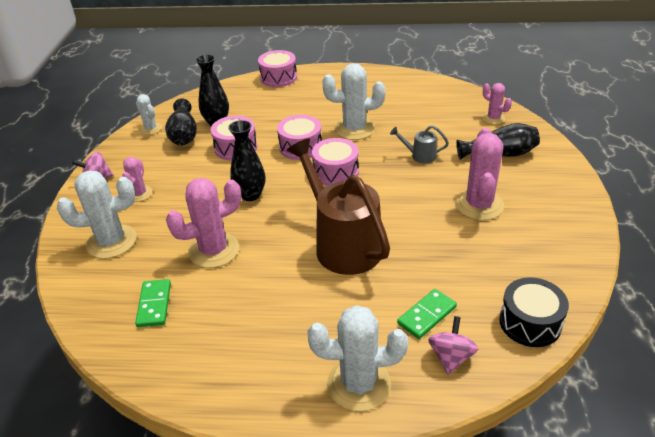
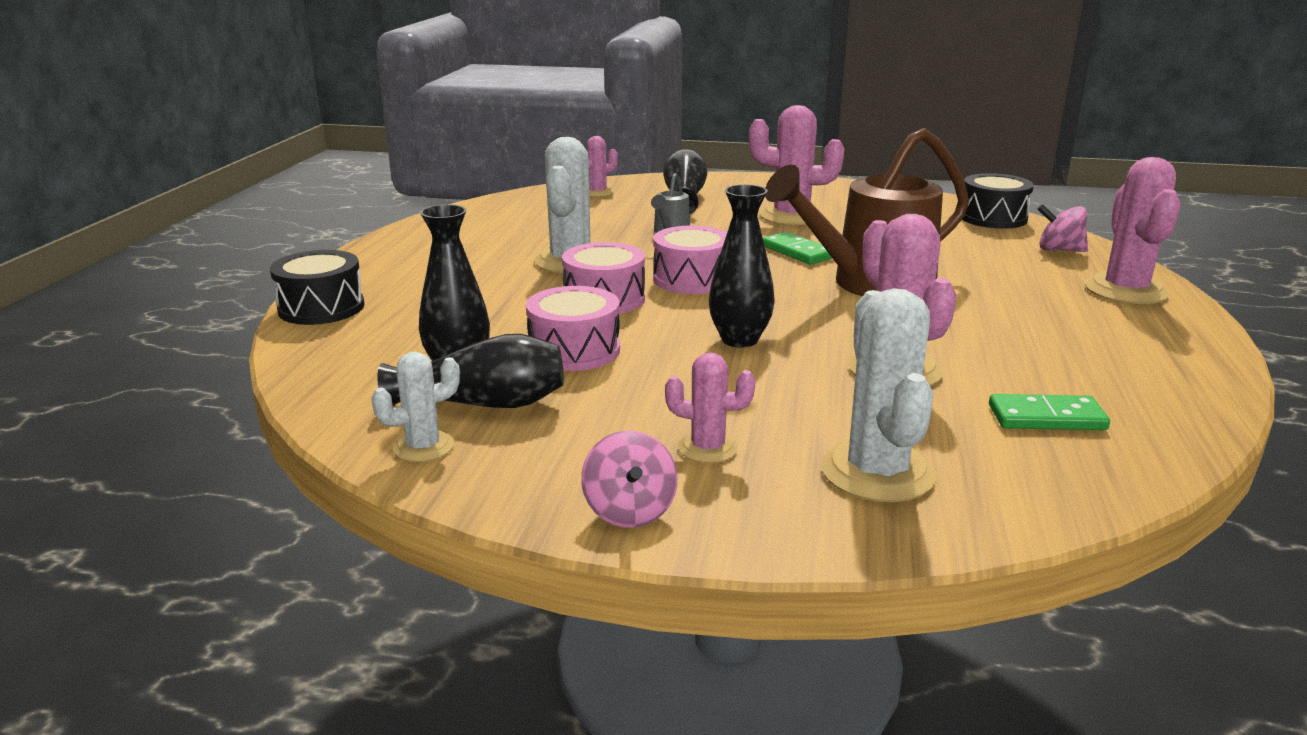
camera: 85 degrees left, 15 degrees down
pink drum [258,50,297,87] -> black drum [270,250,364,325]
white cactus [308,305,408,411] -> pink cactus [1084,157,1181,304]
green domino [397,289,457,339] -> green domino moved to [763,232,832,264]

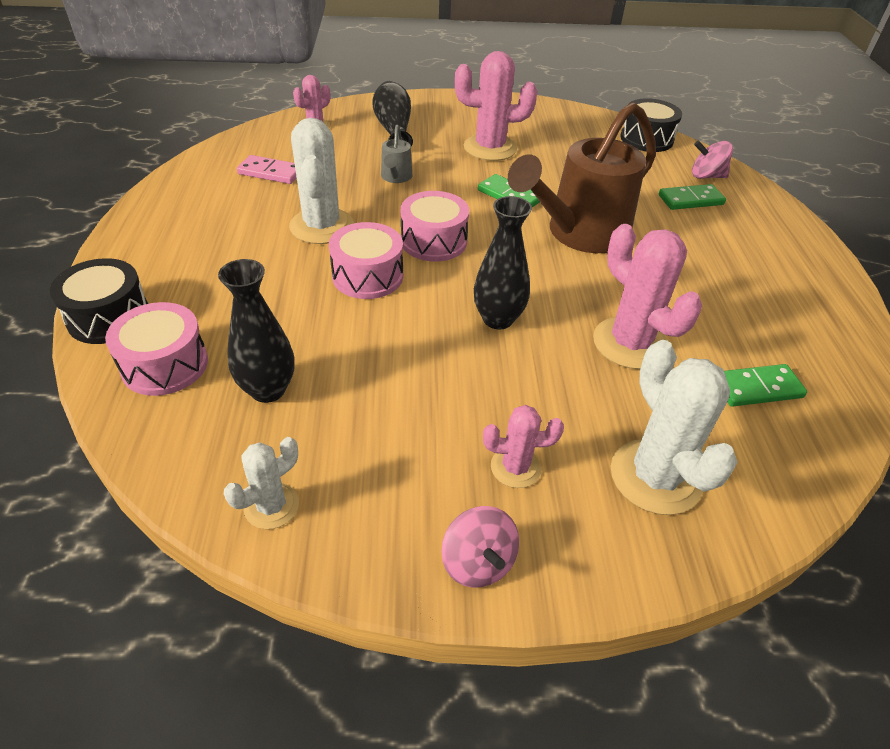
camera: 15 degrees left, 20 degrees up
black vase [378,334,564,408] -> none
pink drum [526,286,620,371] -> pink drum moved to [105,302,208,396]
pink cactus [1084,157,1181,304] -> none
none -> pink domino [237,155,297,184]
none -> green domino [659,184,726,210]

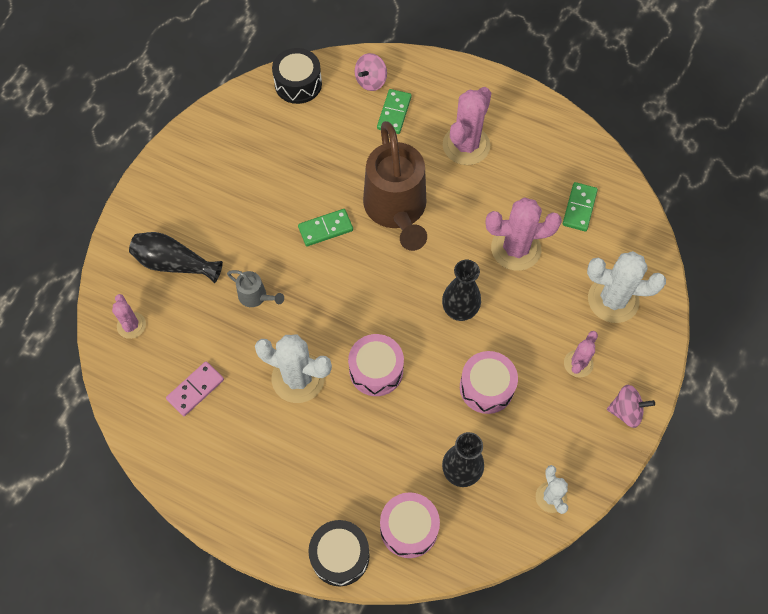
camera: 60 degrees left, 20 degrees up
pink drum [401,191,469,262] -> pink drum moved to [460,351,518,414]
pink cactus [455,51,537,161] -> pink cactus moved to [443,87,491,165]

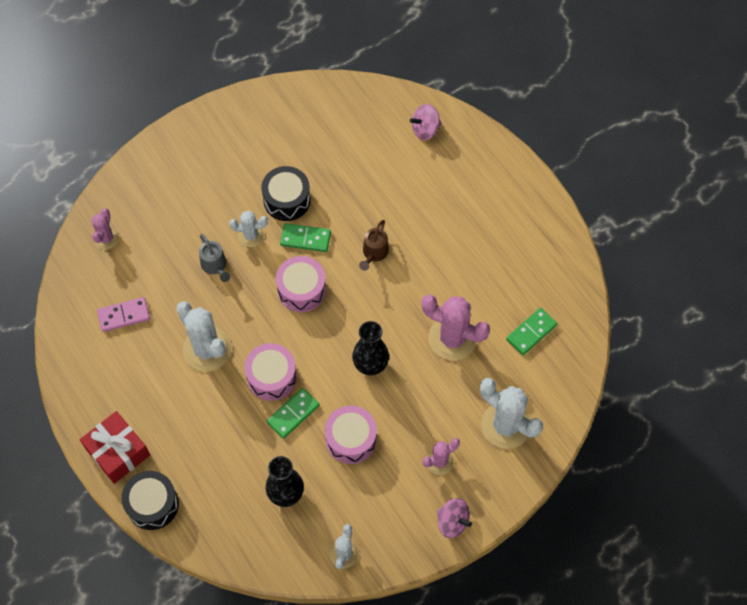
camera: 30 degrees right, 0 degrees up
black vase [129,232,223,283] -> none
black drum [272,48,322,104] -> black drum moved to [261,166,311,221]
brown watering can [363,121,427,251] -> brown watering can [359,220,389,271], size x0.43
green domino [377,89,412,134] -> green domino moved to [267,388,320,439]
pink drum [380,492,440,558] -> pink drum moved to [276,256,326,312]
pink cactus [443,87,491,165] -> none
none -> red gift [80,411,150,484]
none -> white cactus [229,211,268,247]

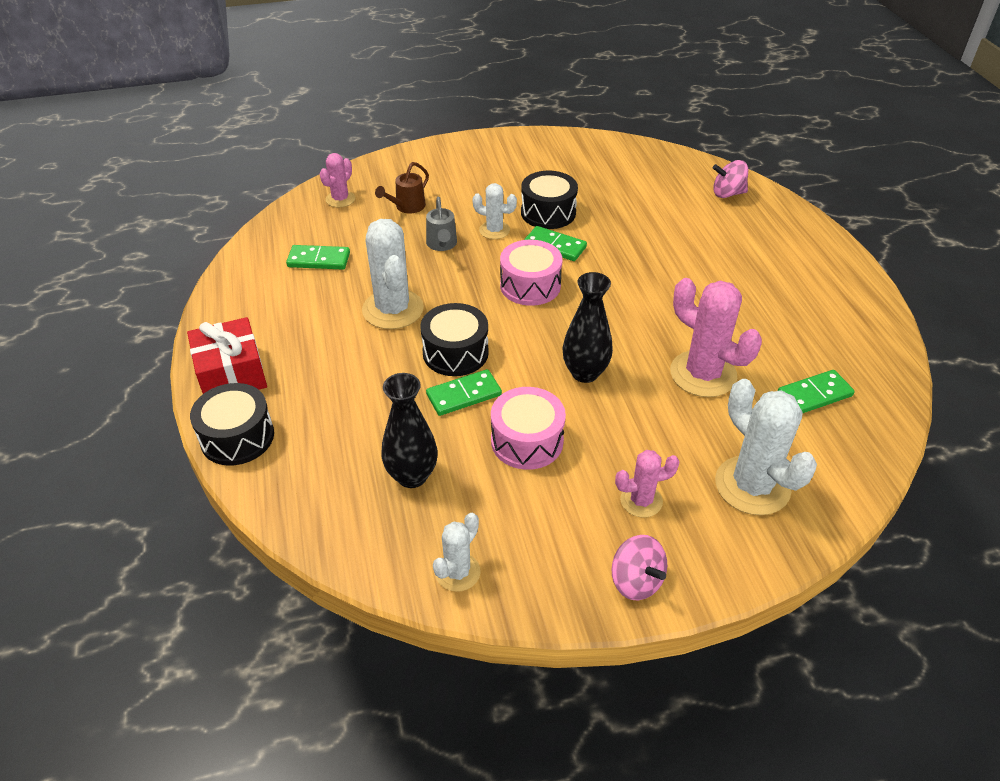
camera: 20 degrees right, 20 degrees down
pink domino [97,297,150,332] -> green domino [286,245,350,270]
pink drum [244,343,297,401] -> black drum [420,303,489,376]
brown watering can [359,220,389,271] -> brown watering can moved to [375,162,429,214]

